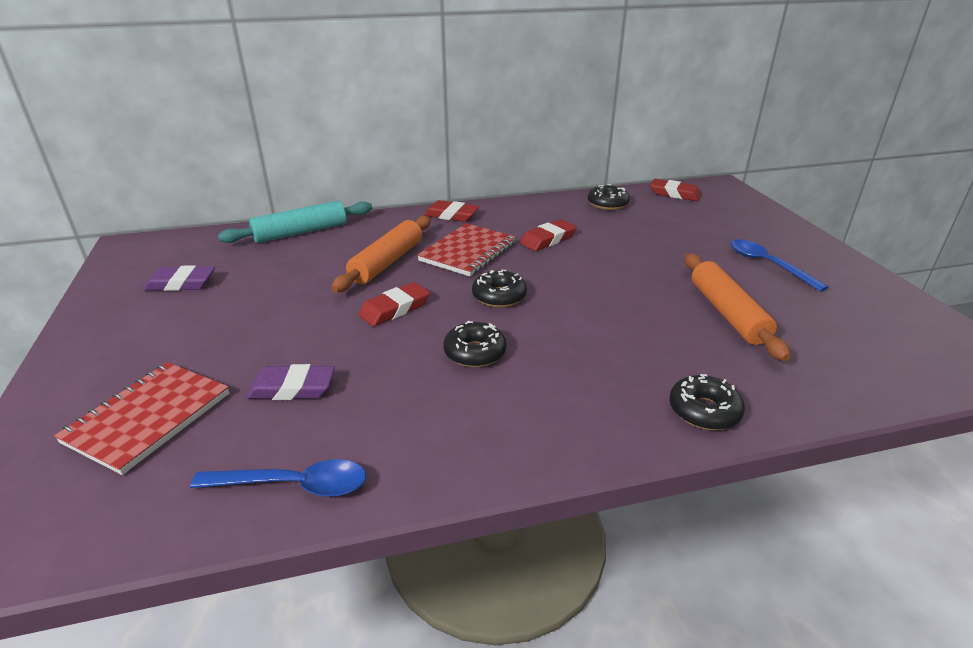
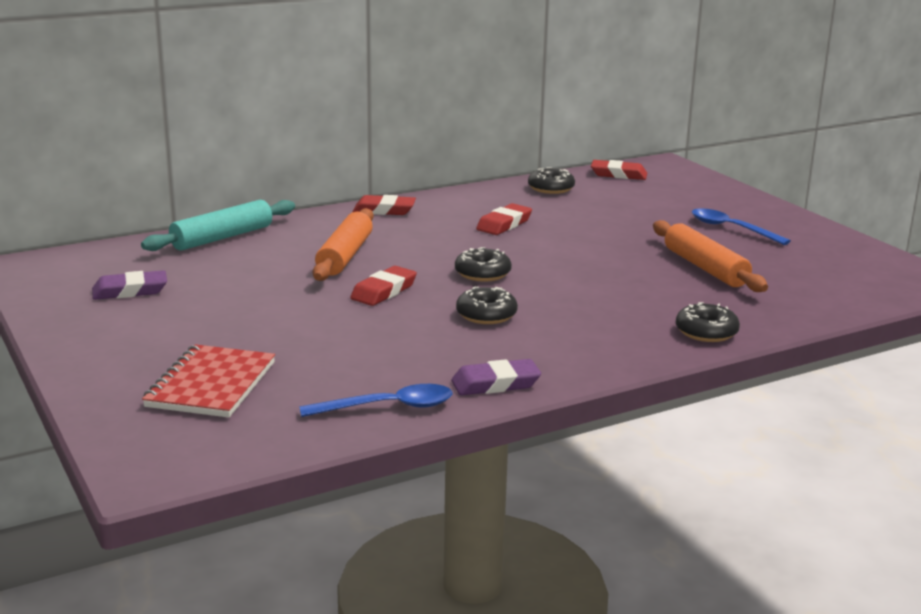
camera: 15 degrees left, 10 degrees down
purple eraser [246,364,335,400] -> purple eraser moved to [451,359,541,395]
red notebook [417,223,516,276] -> none

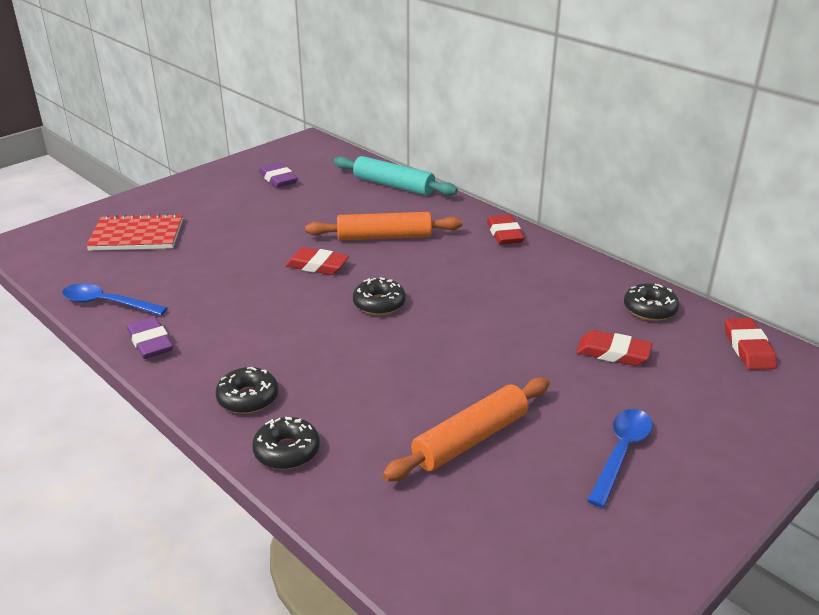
camera: 75 degrees right, 10 degrees up
blue spoon [299,384,452,417] -> blue spoon turned 135 degrees clockwise [62,283,168,316]
black donut [456,286,518,324] -> black donut moved to [215,367,278,414]
red eraser [476,203,532,235] -> red eraser moved to [576,330,653,366]

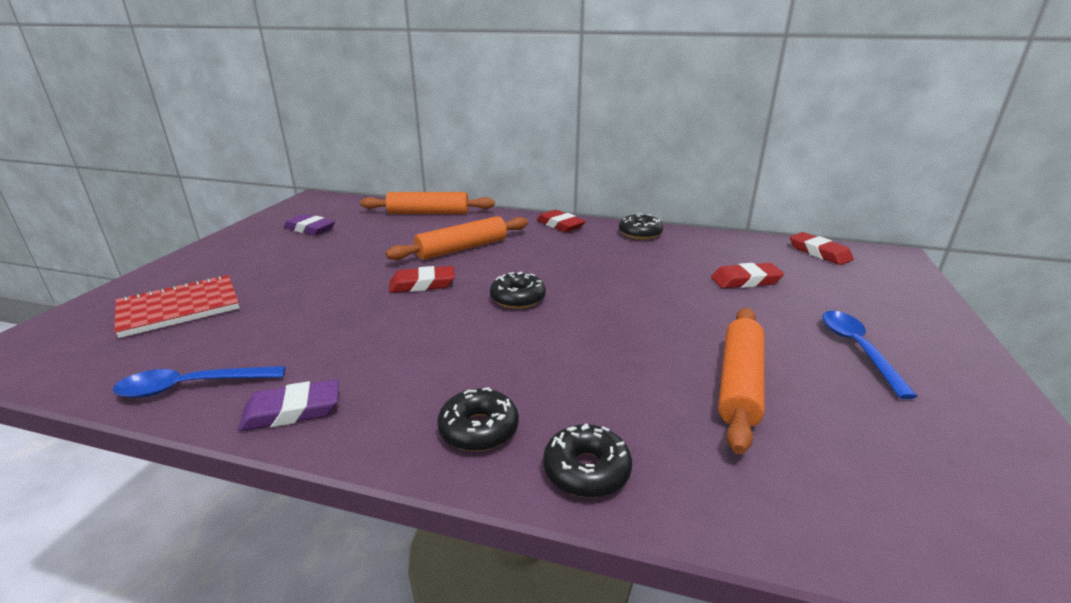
camera: 30 degrees left, 5 degrees down
purple eraser [127,316,173,359] -> purple eraser turned 45 degrees counterclockwise [238,379,339,431]
turquoise rolling pin [334,156,458,195] -> orange rolling pin [360,192,495,214]
black donut [624,283,679,321] -> black donut moved to [619,213,663,240]

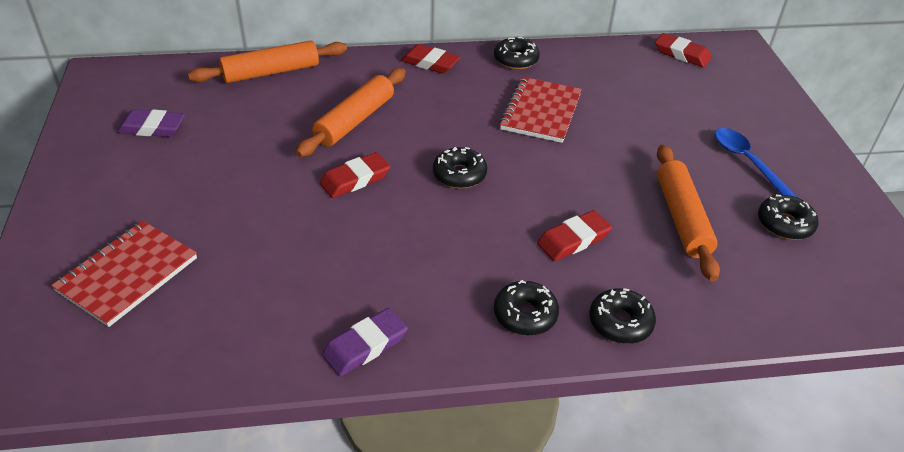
camera: 25 degrees left, 15 degrees up
blue spoon [113,366,286,398] -> none
red eraser [711,263,784,288] -> red eraser moved to [537,210,612,261]
none -> red notebook [499,77,582,143]
none -> black donut [758,194,819,240]

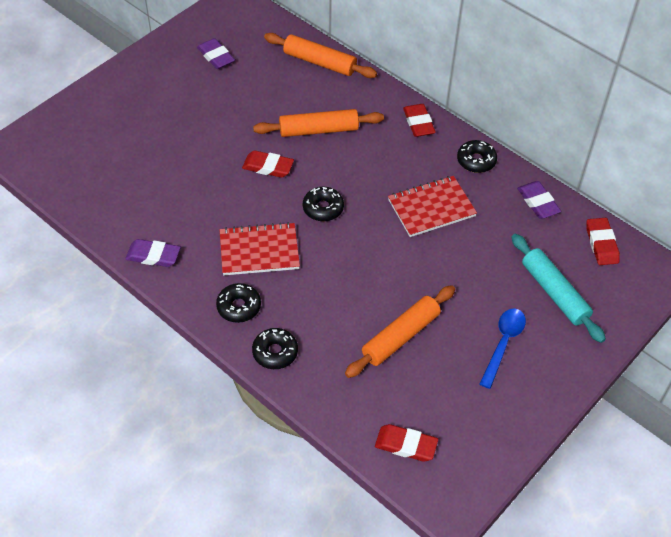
camera: 50 degrees right, 10 degrees up
red notebook [51,221,197,327] -> red notebook moved to [220,222,300,275]
red eraser [537,210,612,261] -> red eraser moved to [375,424,438,462]
black donut [758,194,819,240] -> none
none -> turquoise rolling pin [512,234,606,343]
none -> purple eraser [517,181,561,219]

